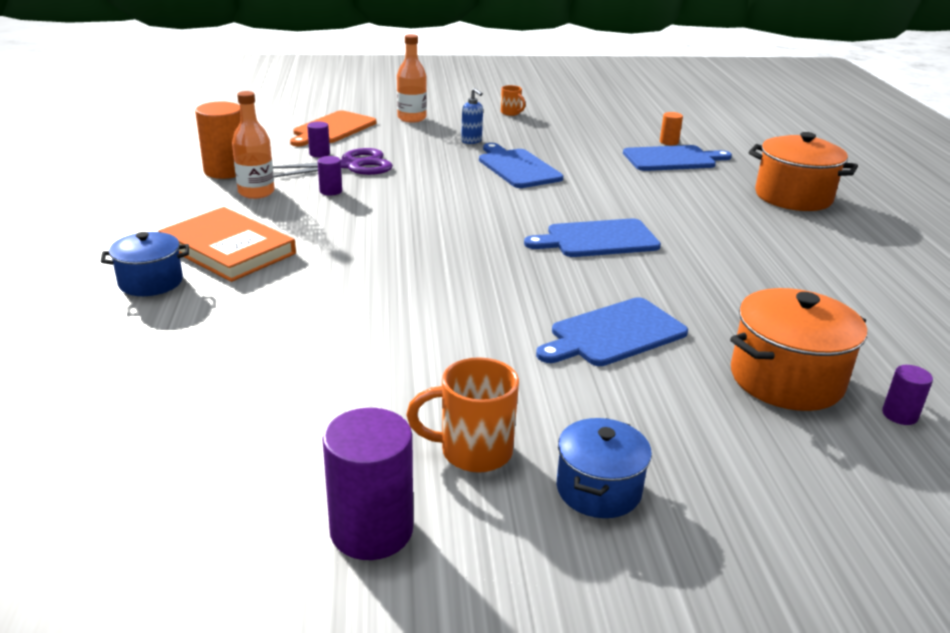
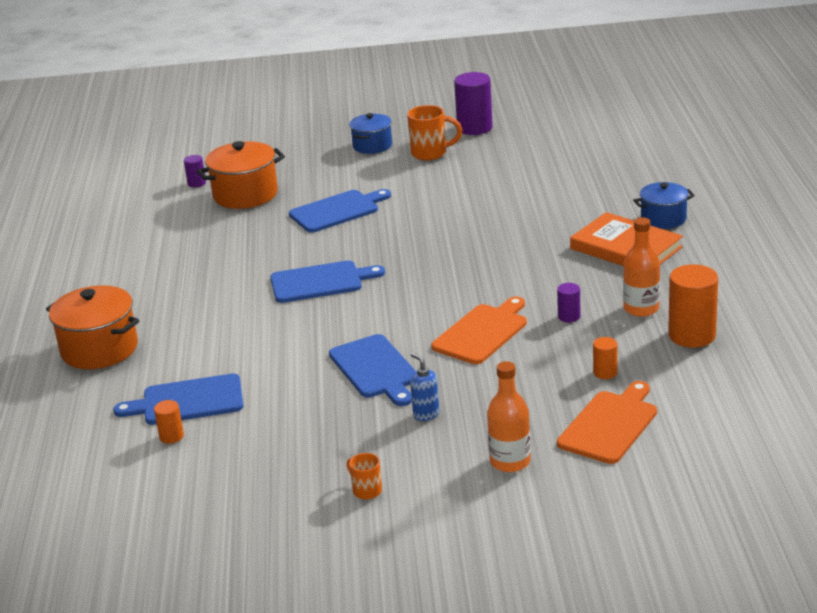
camera: 175 degrees left, 0 degrees up
purple scissors [273,148,393,177] -> none
purple cylinder [307,122,330,157] -> orange cylinder [593,337,617,379]
none -> orange cutting board [431,297,527,364]

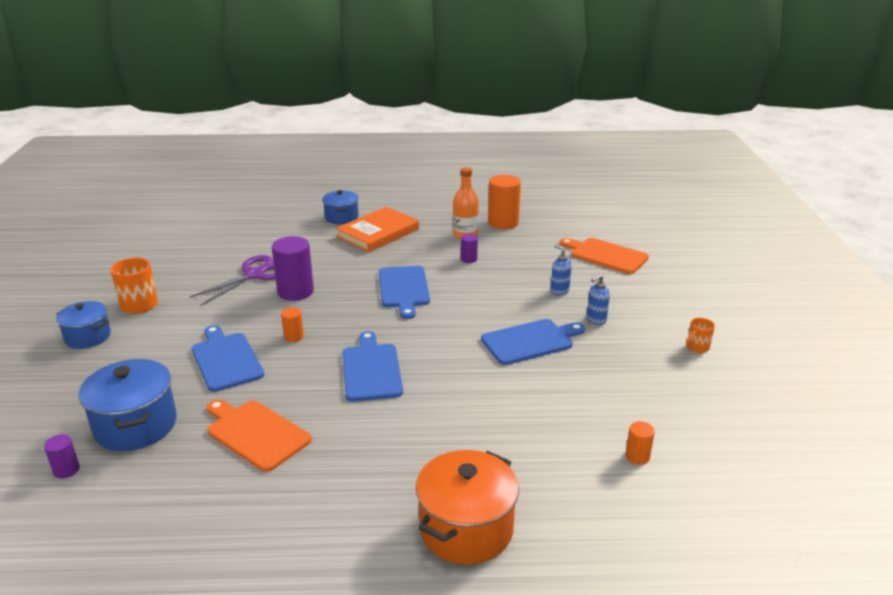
camera: 90 degrees left, 0 degrees up
blue cutting board [113,373,244,425] -> blue cutting board moved to [379,266,430,319]
orange pot [197,141,285,209] -> blue pot [78,359,177,451]
orange cutting board [431,297,527,364] -> orange cutting board moved to [207,399,312,472]
purple cylinder [454,72,493,135] -> purple cylinder moved to [272,236,314,301]
orange bottle [487,361,531,472] -> none
orange cylinder [593,337,617,379] -> orange cylinder moved to [281,307,304,342]
none -> purple scissors [189,255,276,306]
none -> blue soap dispenser [551,244,572,296]

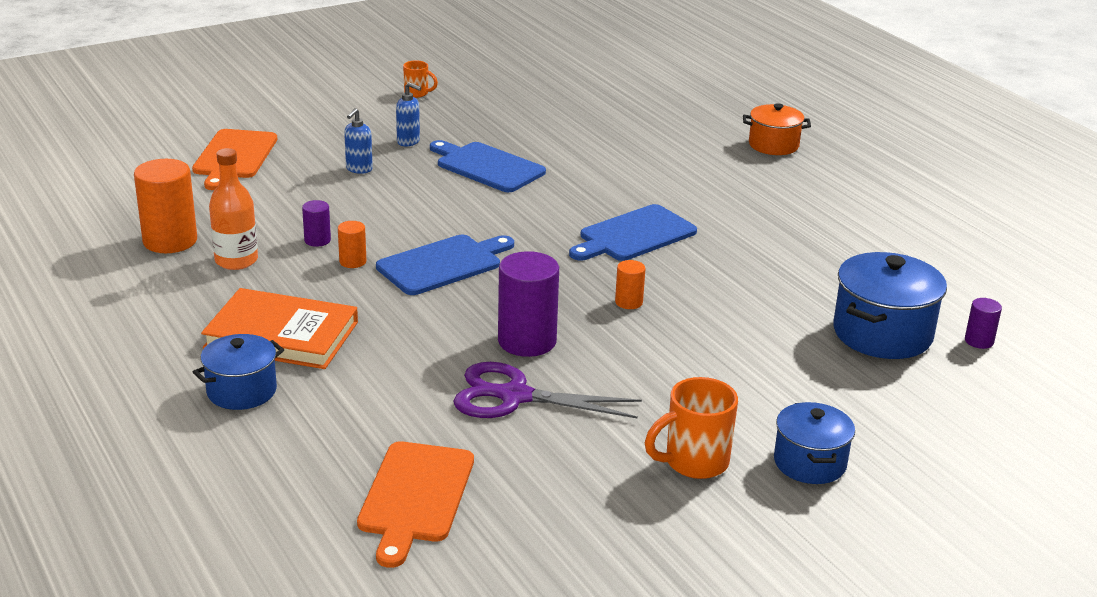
camera: 120 degrees left, 0 degrees up
blue cutting board [192,325,264,392] -> none
orange cutting board [207,399,312,472] -> orange cutting board moved to [357,441,474,568]
orange pot [416,450,519,565] -> orange pot [743,103,811,155], size x0.64
orange cylinder [625,421,655,465] -> orange cylinder moved to [338,221,366,268]

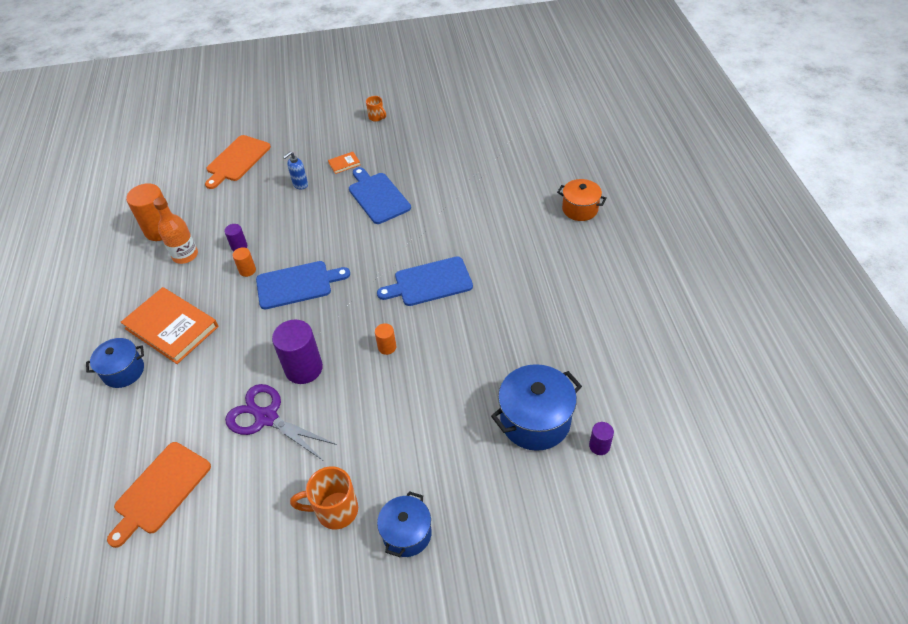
camera: 25 degrees right, 20 degrees up
blue soap dispenser [396,82,421,146] -> orange book [328,152,361,174]

